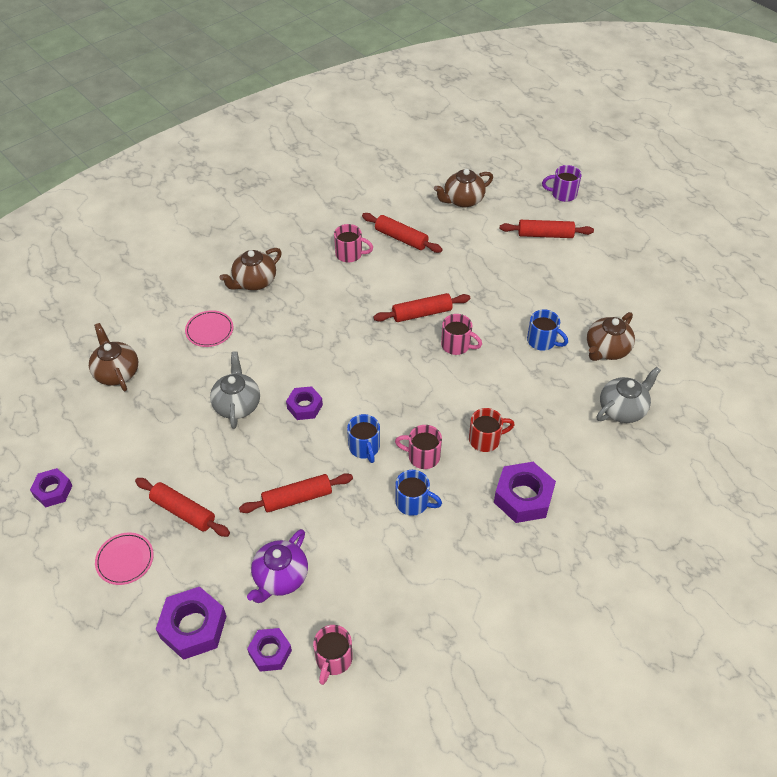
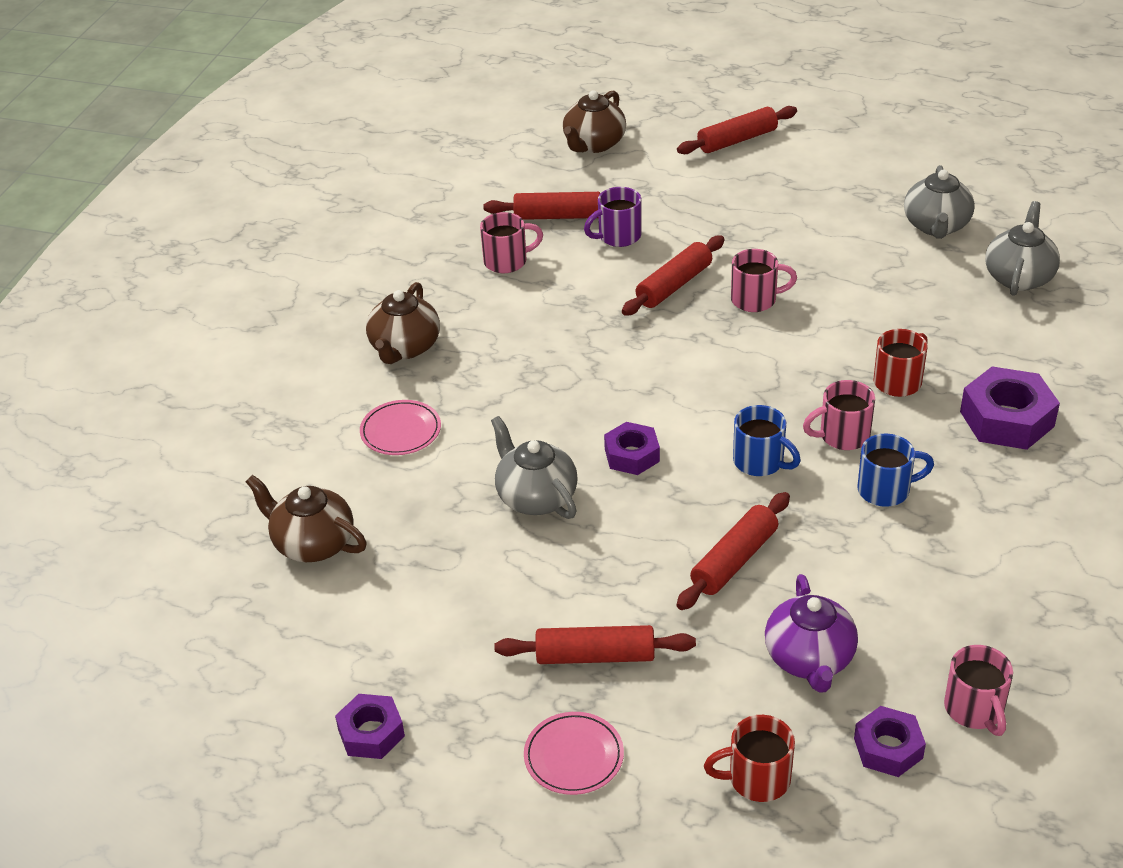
camera: 30 degrees left, 10 degrees down
purple nut [156,587,226,660] -> red mug [704,715,795,802]
blue mug [527,309,568,351] -> none
purple mug [542,165,582,202] -> purple mug moved to [584,187,641,247]
brown teapot [587,312,635,361] -> grey teapot [904,165,975,239]

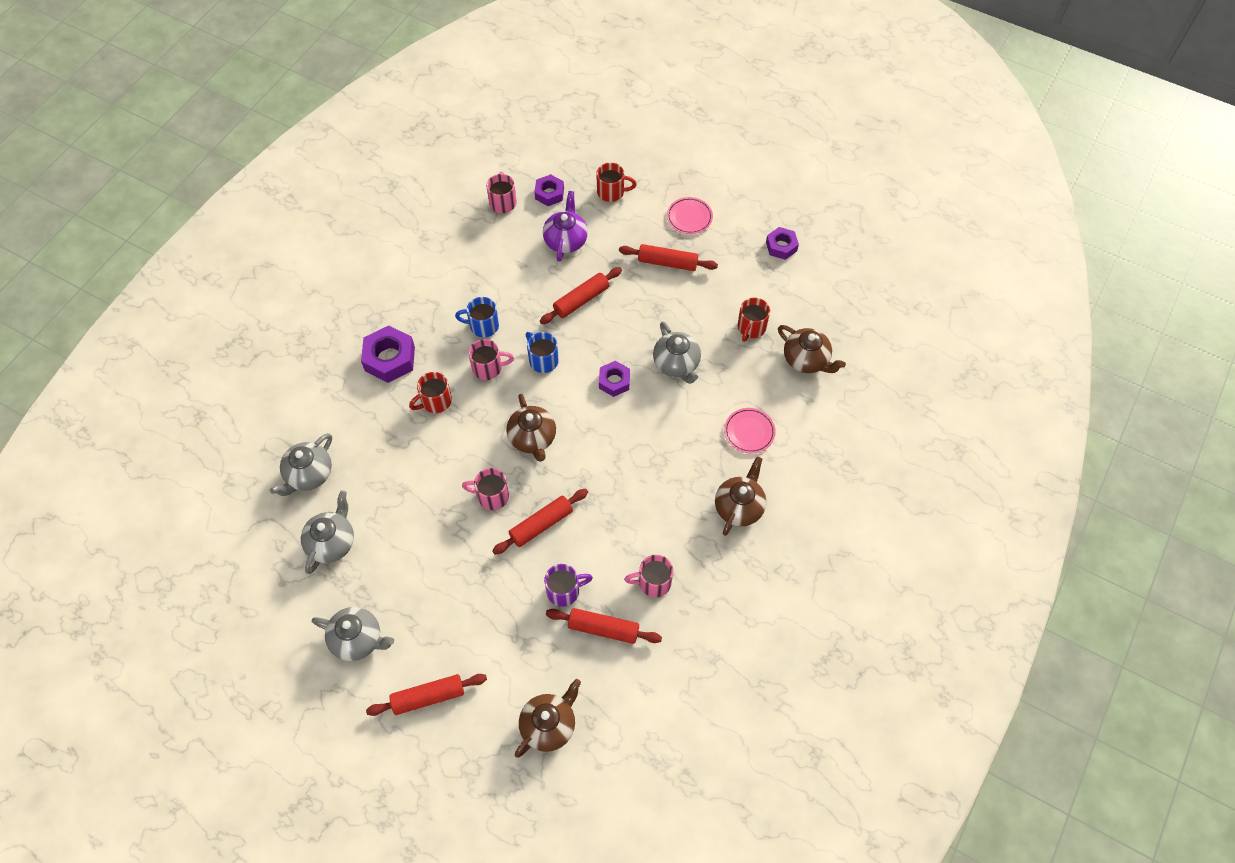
camera: 170 degrees left, 20 degrees up
none -> grey teapot [312,607,394,661]
none -> brown teapot [506,394,556,462]
none -> red mug [738,298,770,342]

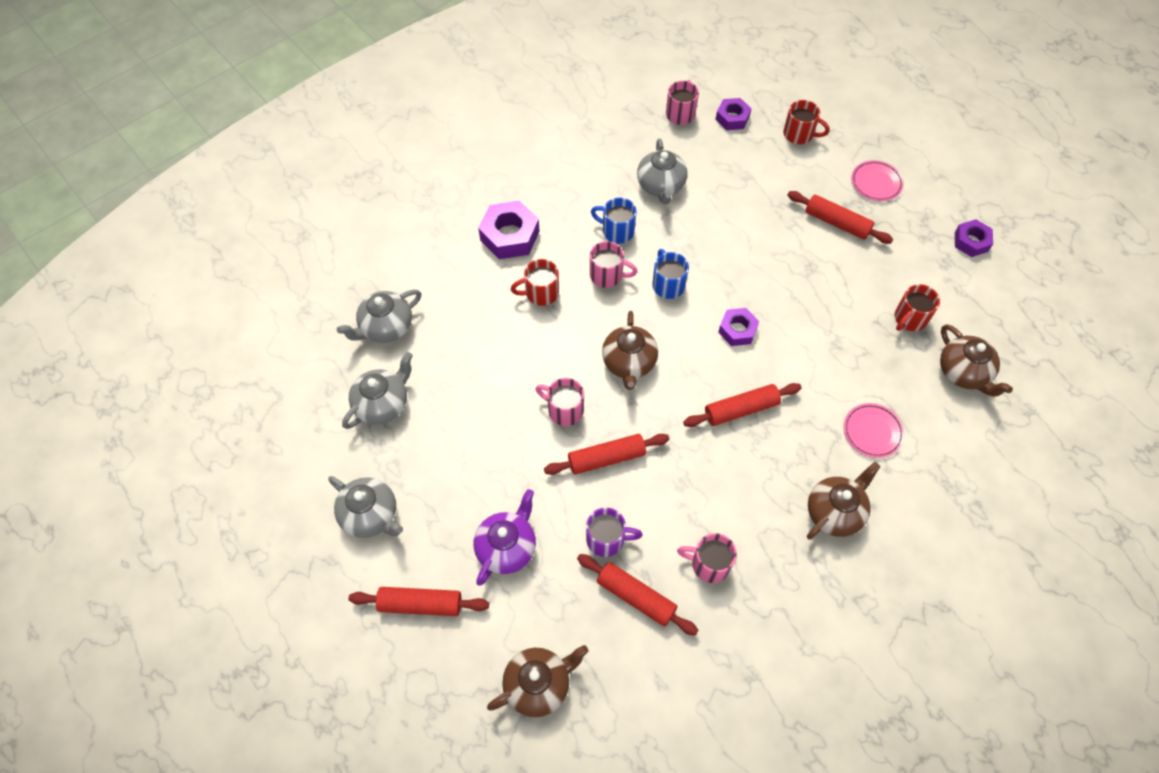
camera: 20 degrees right, 0 degrees up
red rolling pin [540,267,622,324] -> red rolling pin moved to [683,383,802,427]
purple teapot [543,191,588,262] -> purple teapot moved to [474,489,536,586]
grey teapot [653,322,701,384] -> grey teapot moved to [637,138,687,204]

